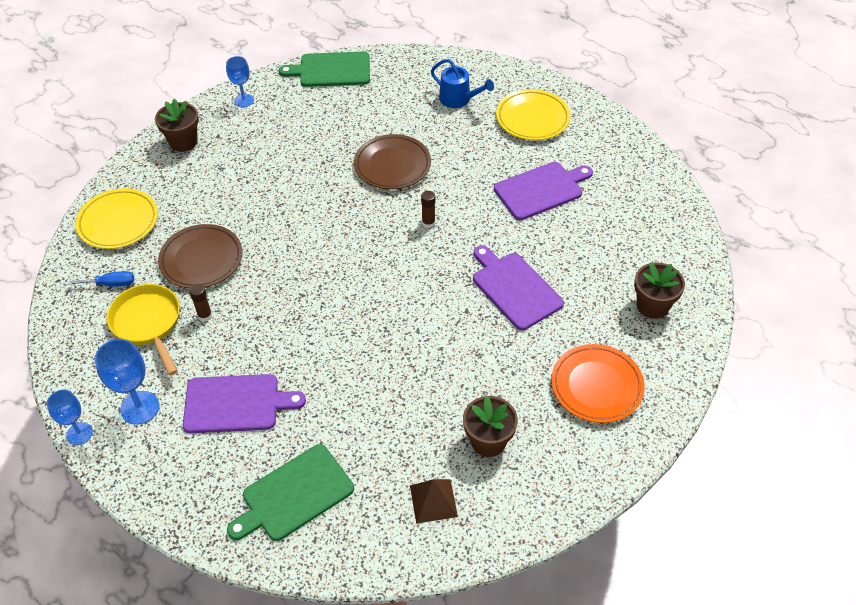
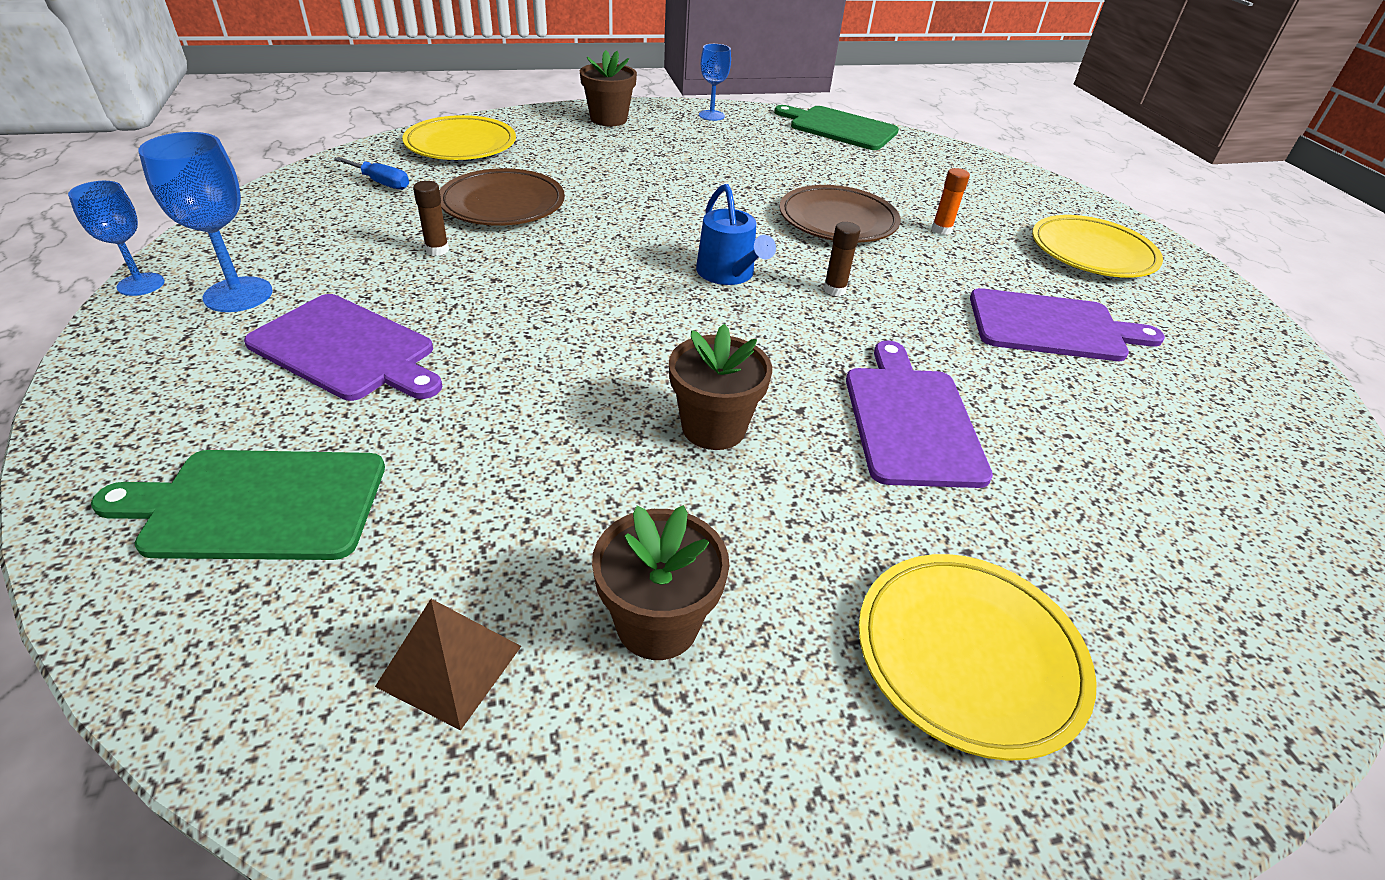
camera: 30 degrees right, 10 degrees down
yellow pan [106,284,180,375] -> none
blue watering can [431,59,494,108] -> blue watering can moved to [696,184,776,285]
orange plate [551,344,645,423] -> yellow plate [859,554,1097,761]
brown flower pot [634,262,685,319] -> brown flower pot moved to [669,324,772,450]
none -> orange glue stick [932,168,970,235]

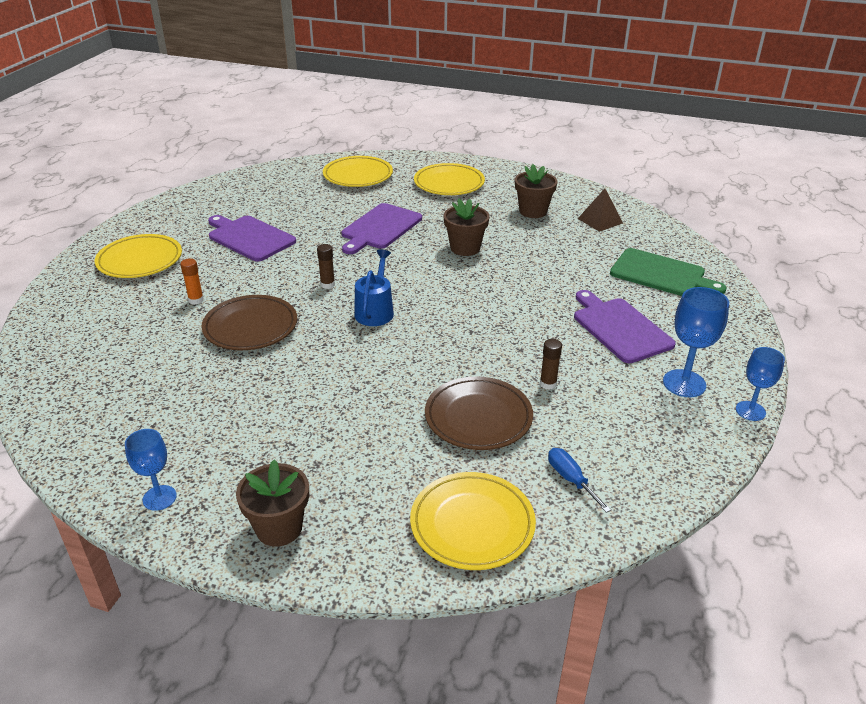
camera: 145 degrees left, 5 degrees down
green cutting board [774,105,899,150] -> none
none -> yellow plate [323,156,393,187]

